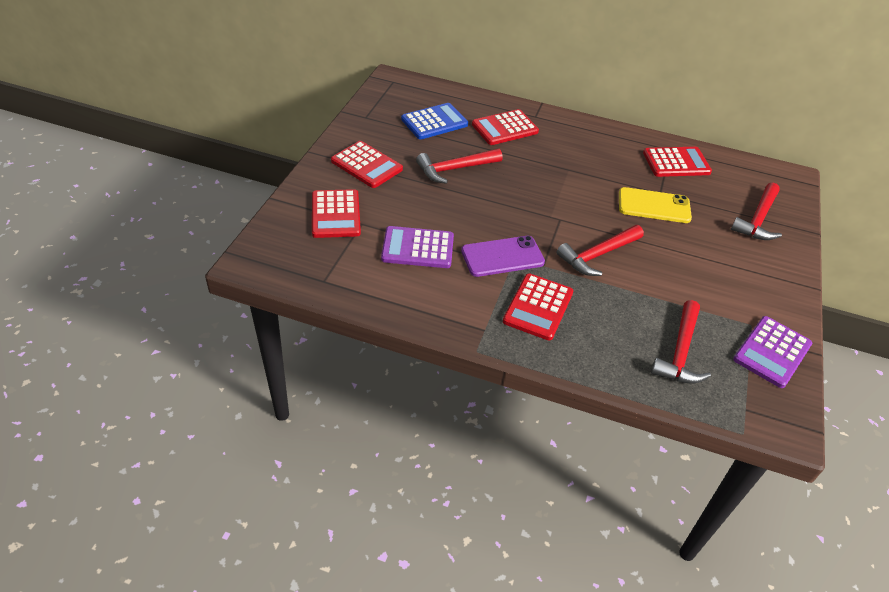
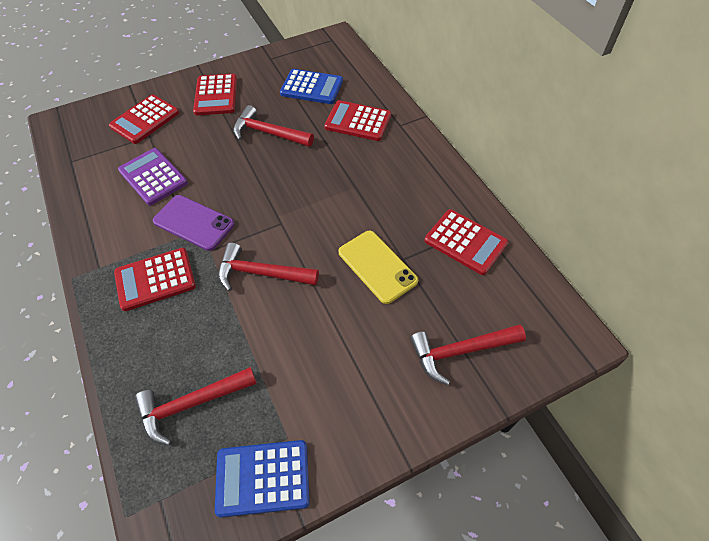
camera: 50 degrees right, 10 degrees up
purple calculator [733,316,812,388] -> blue calculator [215,440,310,518]

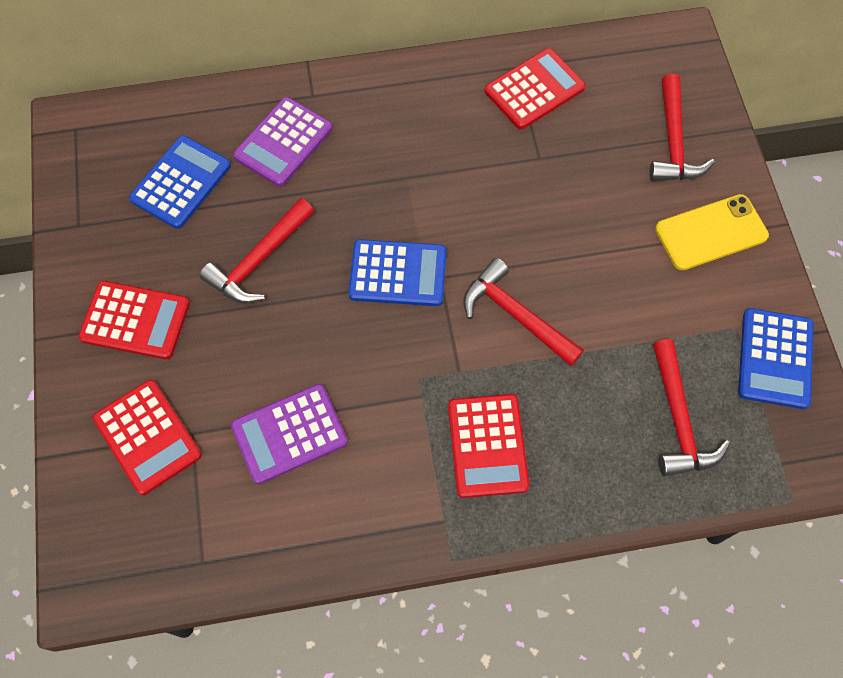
camera: 75 degrees left, 10 degrees up
purple phone [153,195,234,251] -> none
red hammer [218,242,319,291] -> red hammer turned 105 degrees clockwise [463,258,584,366]
red calculator [324,100,391,141] -> purple calculator [233,97,333,187]
yellow phone [339,231,418,304] -> yellow phone moved to [655,194,769,270]
none -> blue calculator [348,239,447,306]

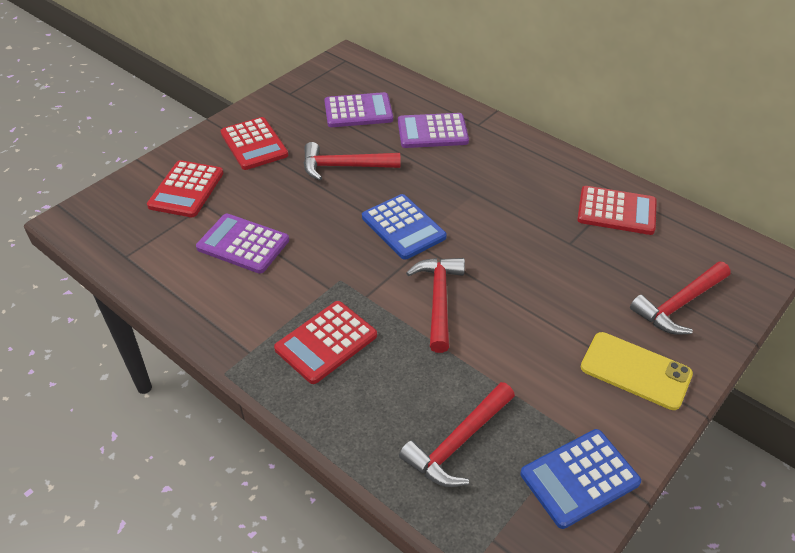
camera: 50 degrees right, 20 degrees down
blue calculator [129,136,231,229] -> purple calculator [324,92,393,127]

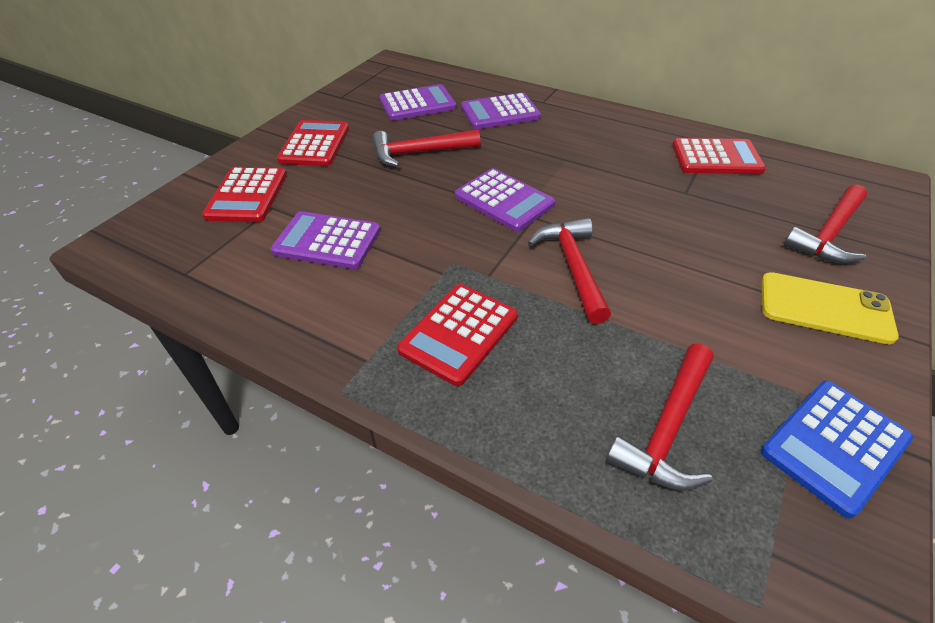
camera: 10 degrees left, 0 degrees up
red calculator [221,117,288,170] -> red calculator turned 135 degrees counterclockwise [277,120,349,166]
blue calculator [362,194,447,260] -> purple calculator [455,168,555,232]

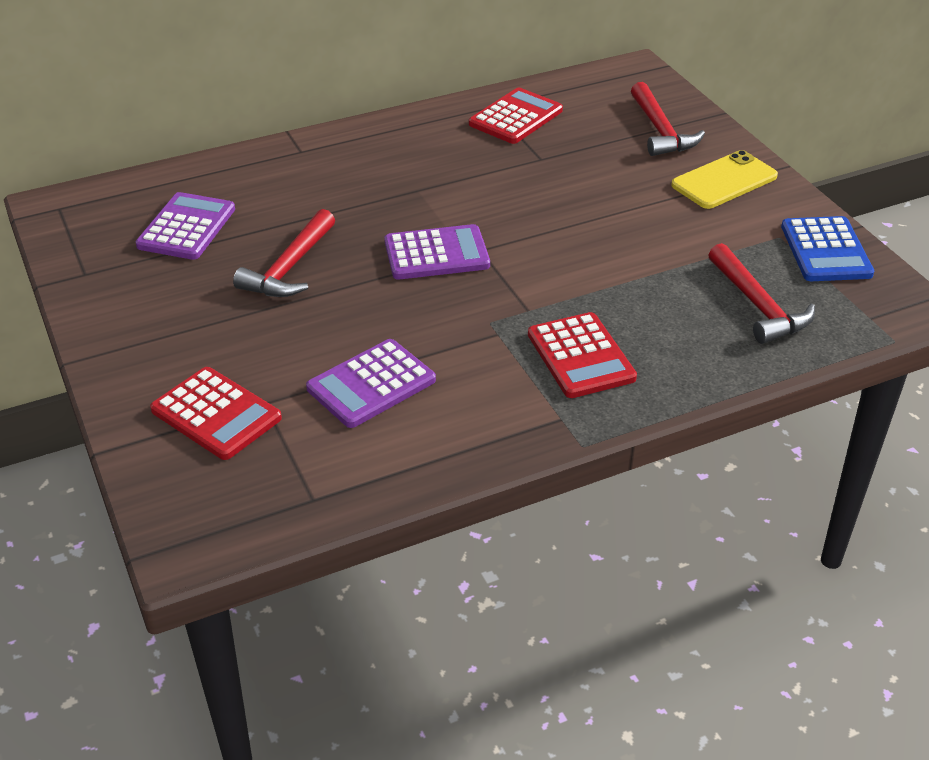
camera: 55 degrees left, 5 degrees down
red calculator [277,120,349,166] -> none
purple calculator [461,93,541,129] -> none
red hammer [528,218,611,324] -> none

